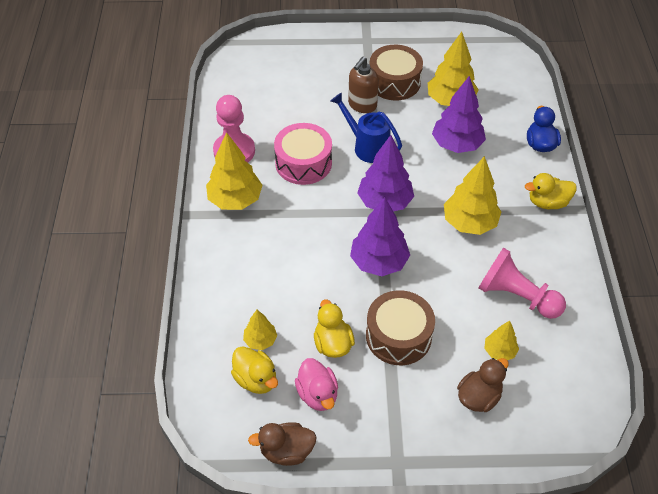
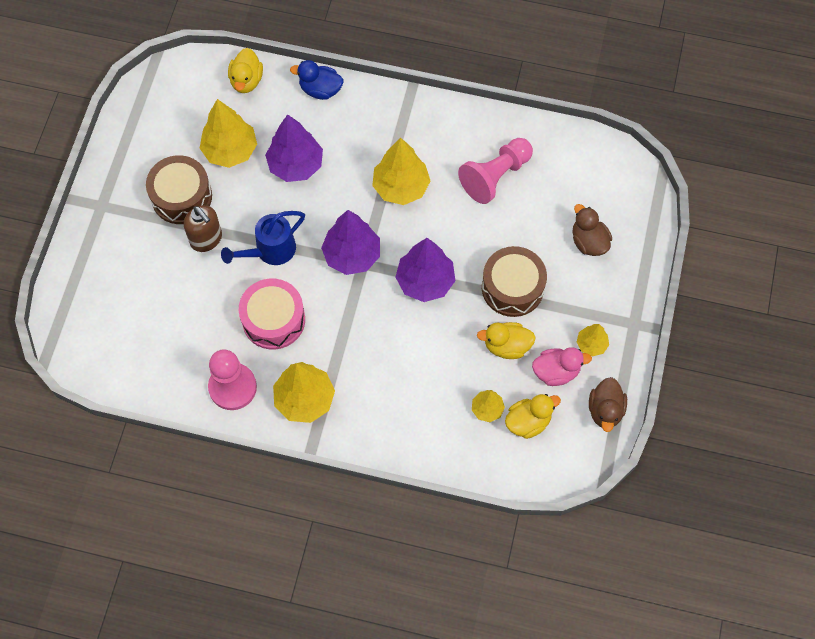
camera: 75 degrees left, 15 degrees up
yellow tree [484,321,519,360] -> yellow tree moved to [577,324,609,357]
yellow duck [525,173,577,209] -> yellow duck moved to [228,48,263,93]

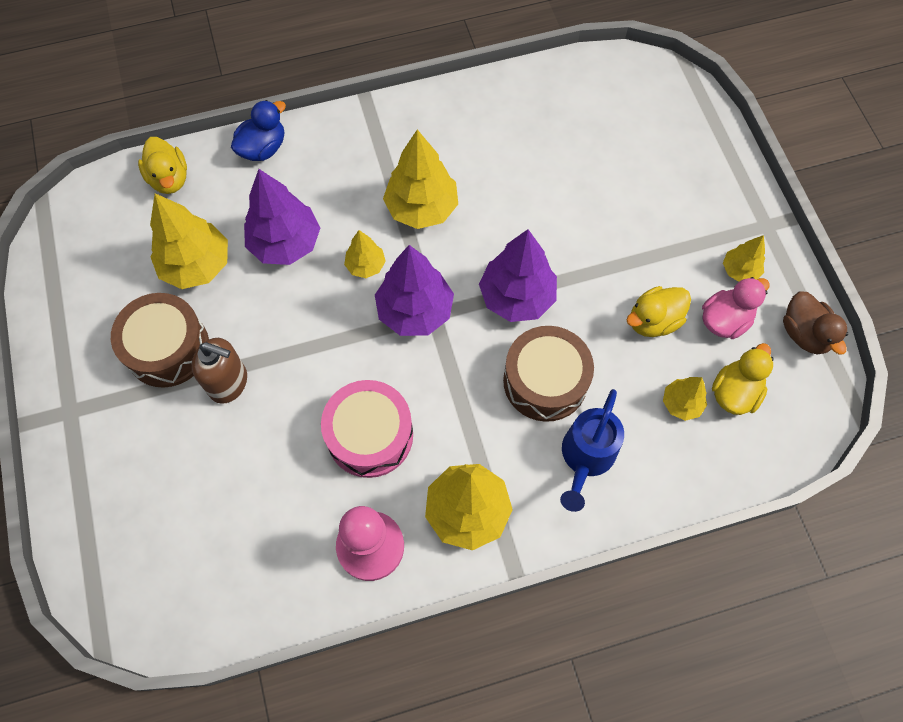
camera: 30 degrees left, 0 degrees up
blue watering can [221,211,305,265] -> blue watering can moved to [560,389,624,512]
blue duck [290,60,343,100] -> blue duck turned 150 degrees clockwise [231,100,286,161]
pink pawn [458,138,533,204] -> none
brown drum [482,246,547,317] -> brown drum moved to [503,326,594,422]
brown duck [573,204,612,256] -> none
none -> yellow tree [344,230,386,278]

